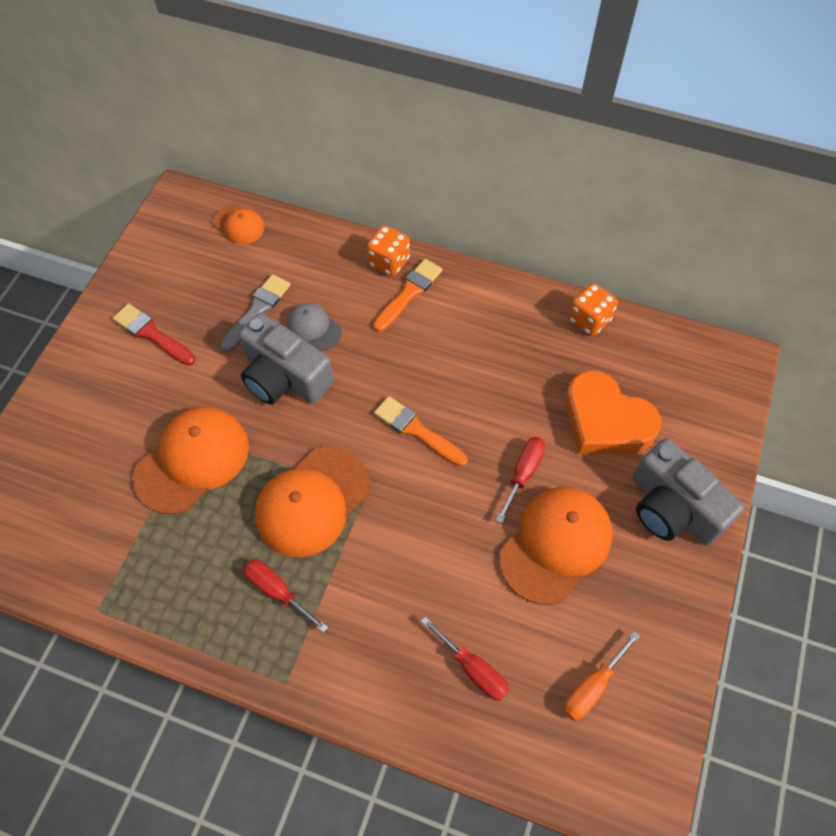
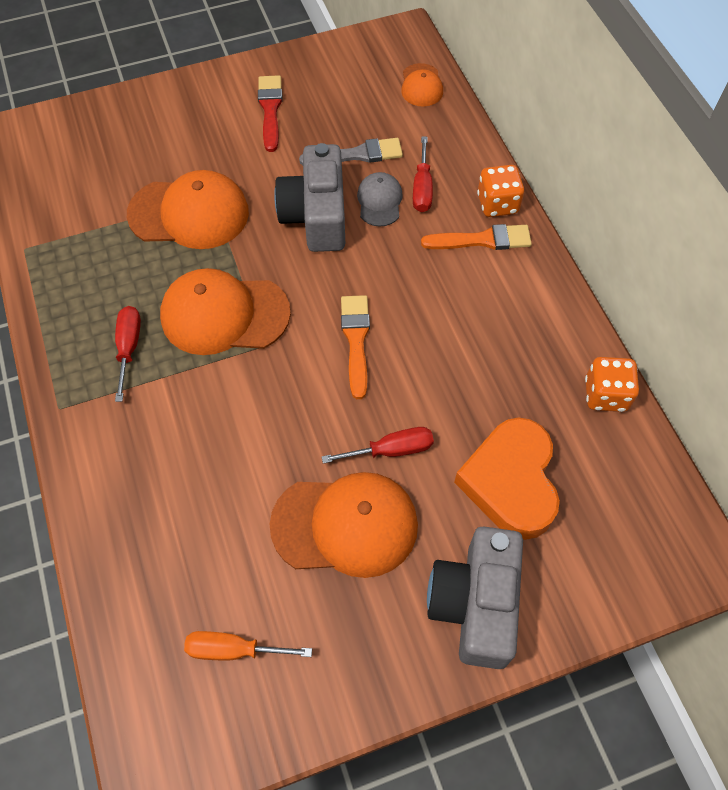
camera: 50 degrees right, 0 degrees up
red screwdriver [421,616,509,701] -> red screwdriver moved to [413,136,433,212]

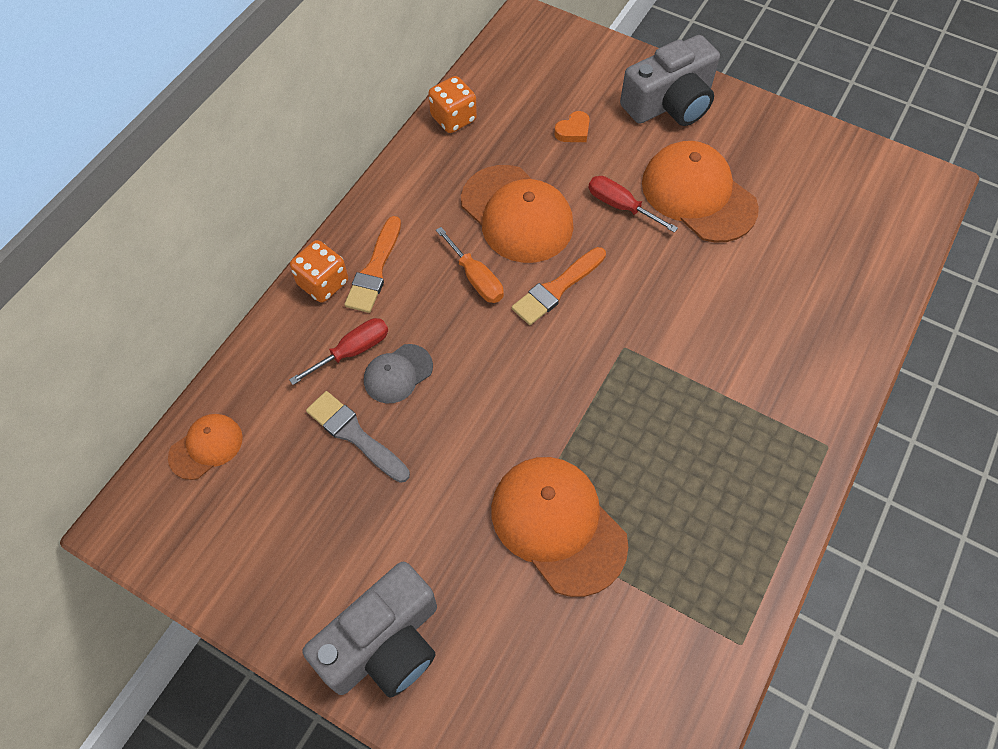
camera: 130 degrees left, 0 degrees up
red screwdriver [115,306,141,402] -> none
orange cap [160,268,291,355] -> orange cap moved to [461,165,574,263]
orange screwdriver [184,631,312,661] -> orange screwdriver moved to [436,227,504,303]
red brush [258,75,283,152] -> none
grey camera [274,143,345,252] -> grey camera moved to [302,562,437,698]
orange brush [421,224,532,250] -> orange brush turned 120 degrees counterclockwise [344,216,401,313]
orange heart [454,418,560,540] -> orange heart [554,111,590,142], size x0.40

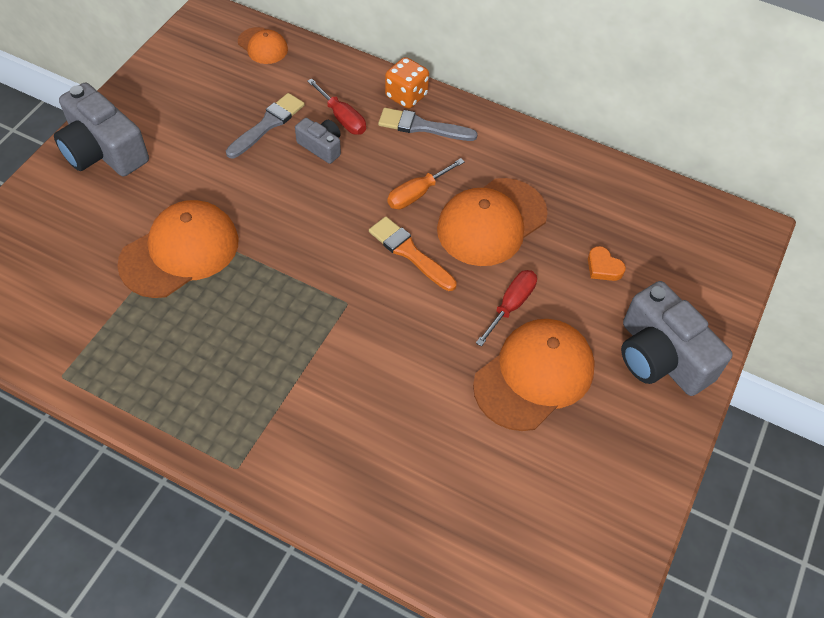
camera: 85 degrees right, 5 degrees down
orange brush [344,216,401,313] -> grey brush [378,108,478,141]
grey cap [364,344,433,403] -> grey camera [295,118,341,164]
orange dice [428,76,477,133] -> none

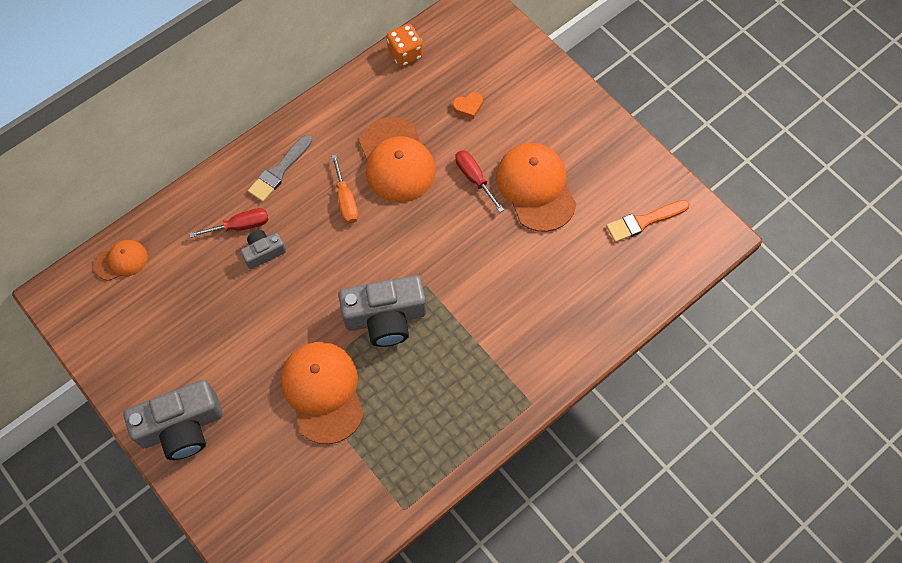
camera: 65 degrees left, 10 degrees up
grey brush [226,93,305,158] -> none
orange brush [369,217,457,291] -> orange brush moved to [606,200,690,242]
orange dice [385,57,429,109] -> orange dice moved to [387,24,423,67]
grey camera [621,281,733,396] -> grey camera moved to [338,275,426,347]

